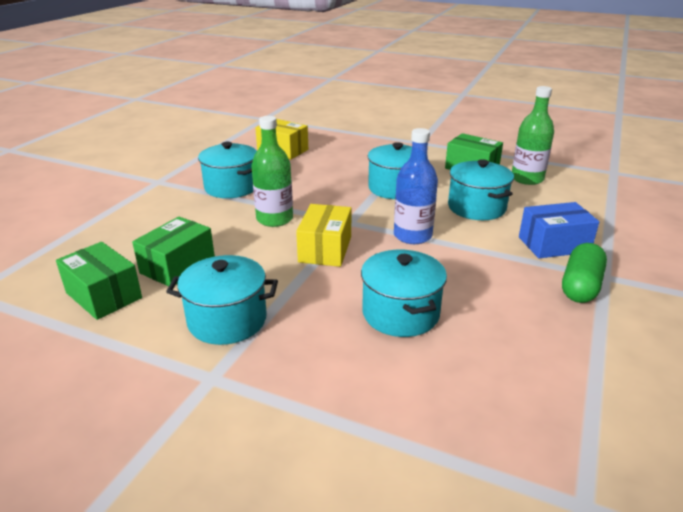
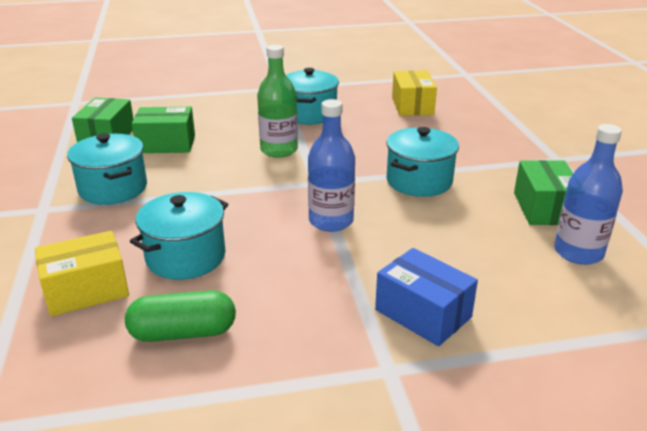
camera: 55 degrees right, 0 degrees up
yellow box [296,204,352,267] -> yellow box moved to [35,230,129,316]
turquoise pot [448,159,514,220] -> none
green bottle [512,86,554,185] -> blue bottle [554,124,623,265]
green capsule [562,243,607,303] -> green capsule moved to [125,290,236,342]

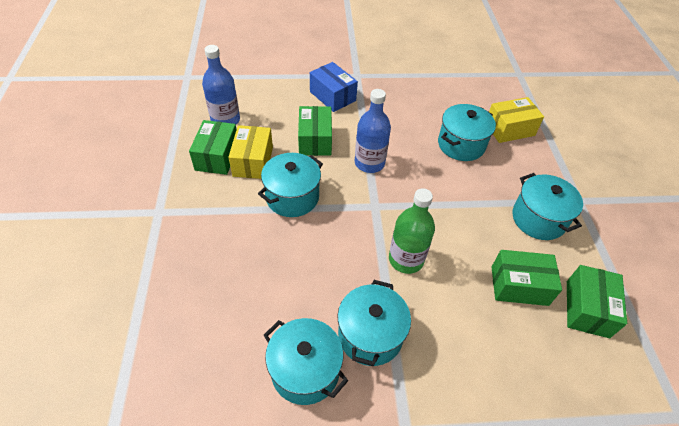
camera: 175 degrees left, 20 degrees up
green capsule [125,290,236,342] -> none
yellow box [392,70,437,116] -> yellow box moved to [228,125,273,179]
none -> turquoise pot [264,318,348,405]
none -> green box [298,106,332,156]

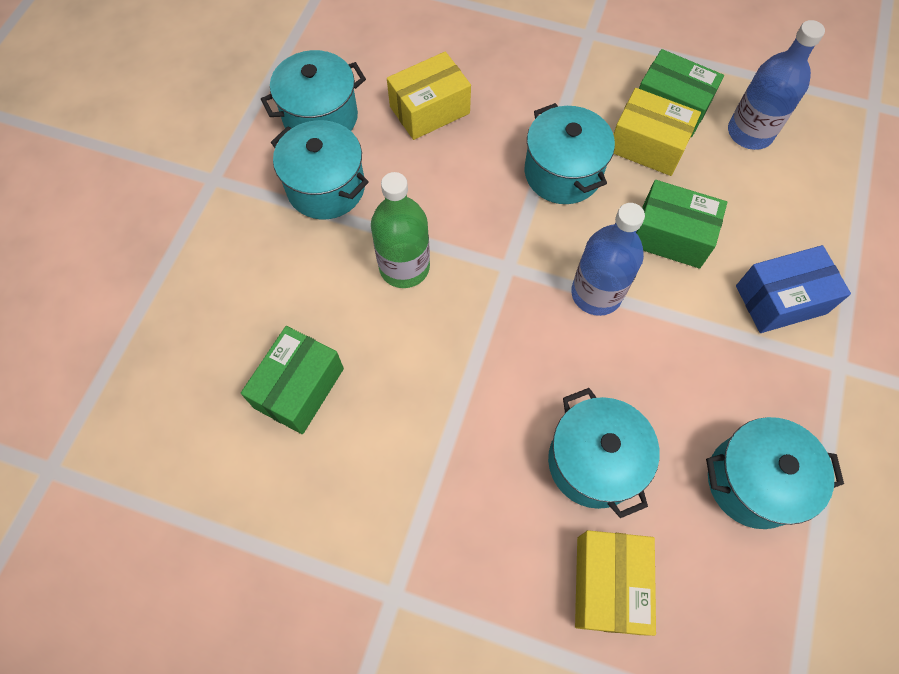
camera: 115 degrees right, 15 degrees up
turquoise pot [512,173,583,240] -> turquoise pot moved to [706,417,844,529]
green box [567,265,627,338] -> none
none -> yellow box [387,52,471,140]

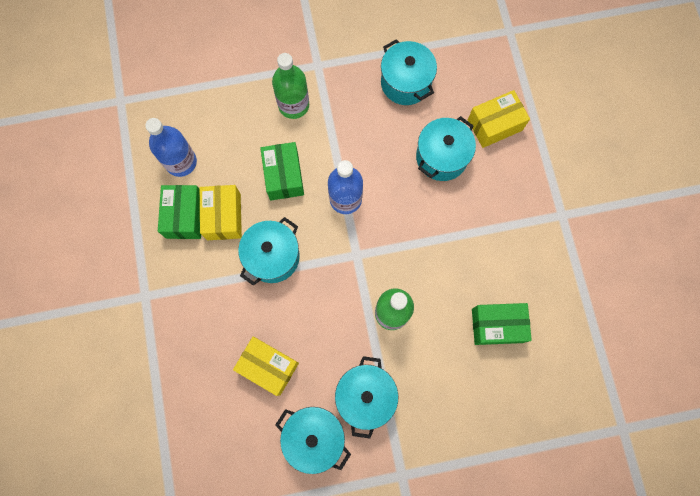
camera: 120 degrees left, 10 degrees up
blue box [736,245,851,333] -> green bottle [272,53,309,119]

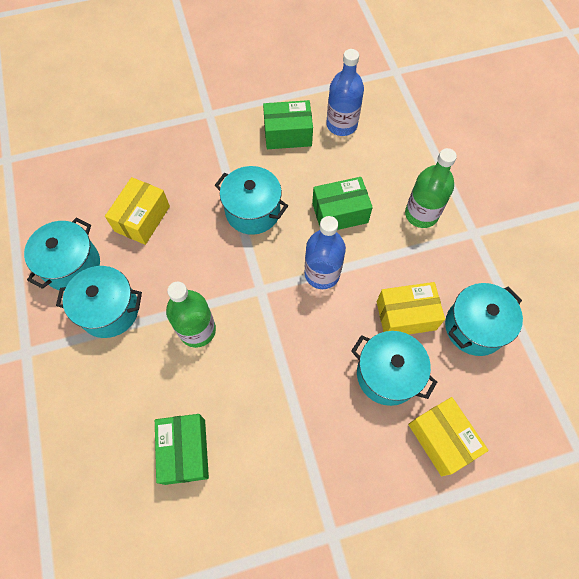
camera: 85 degrees right, 10 degrees down
yellow box [200,185,242,240] -> yellow box moved to [377,282,445,334]

